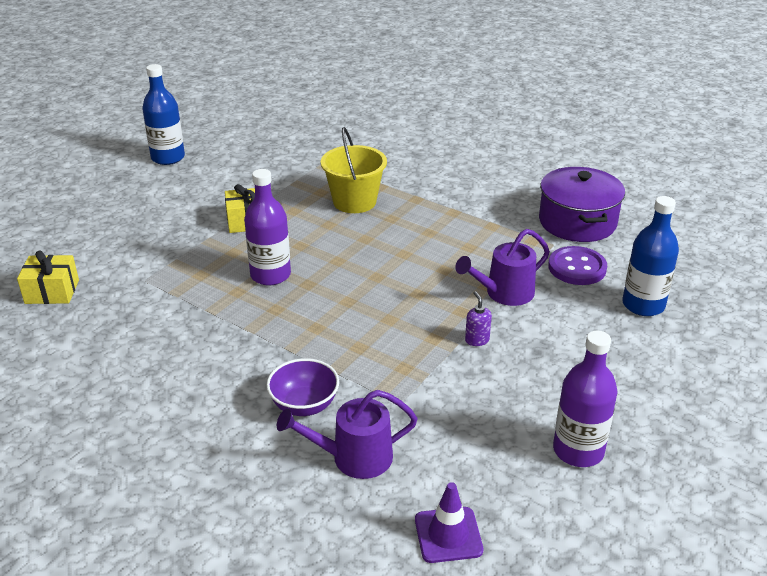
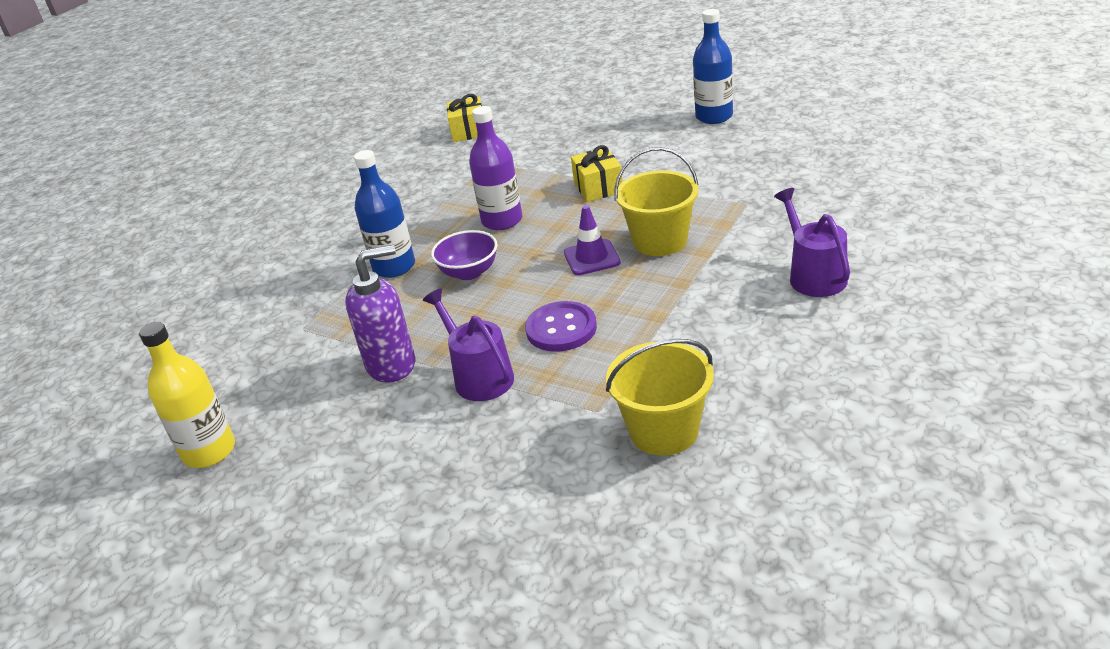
camera: 90 degrees right, 0 degrees up
purple bowl [266,358,339,416] -> purple bowl moved to [431,230,498,280]
purple watering can [277,390,418,479] -> purple watering can moved to [774,188,850,297]
purple traffic cone [415,482,483,563] -> purple traffic cone moved to [564,205,621,275]
purple soap dispenser [465,291,492,346] -> purple soap dispenser [345,245,415,383], size x2.22
purple pot [539,167,625,242] -> yellow bucket [606,339,714,456]
purple button [548,246,607,285] -> purple button moved to [525,301,597,352]
purple bottle [553,331,618,467] -> yellow bottle [139,322,235,468]
blue bottle [622,196,679,316] -> blue bottle moved to [354,150,415,278]

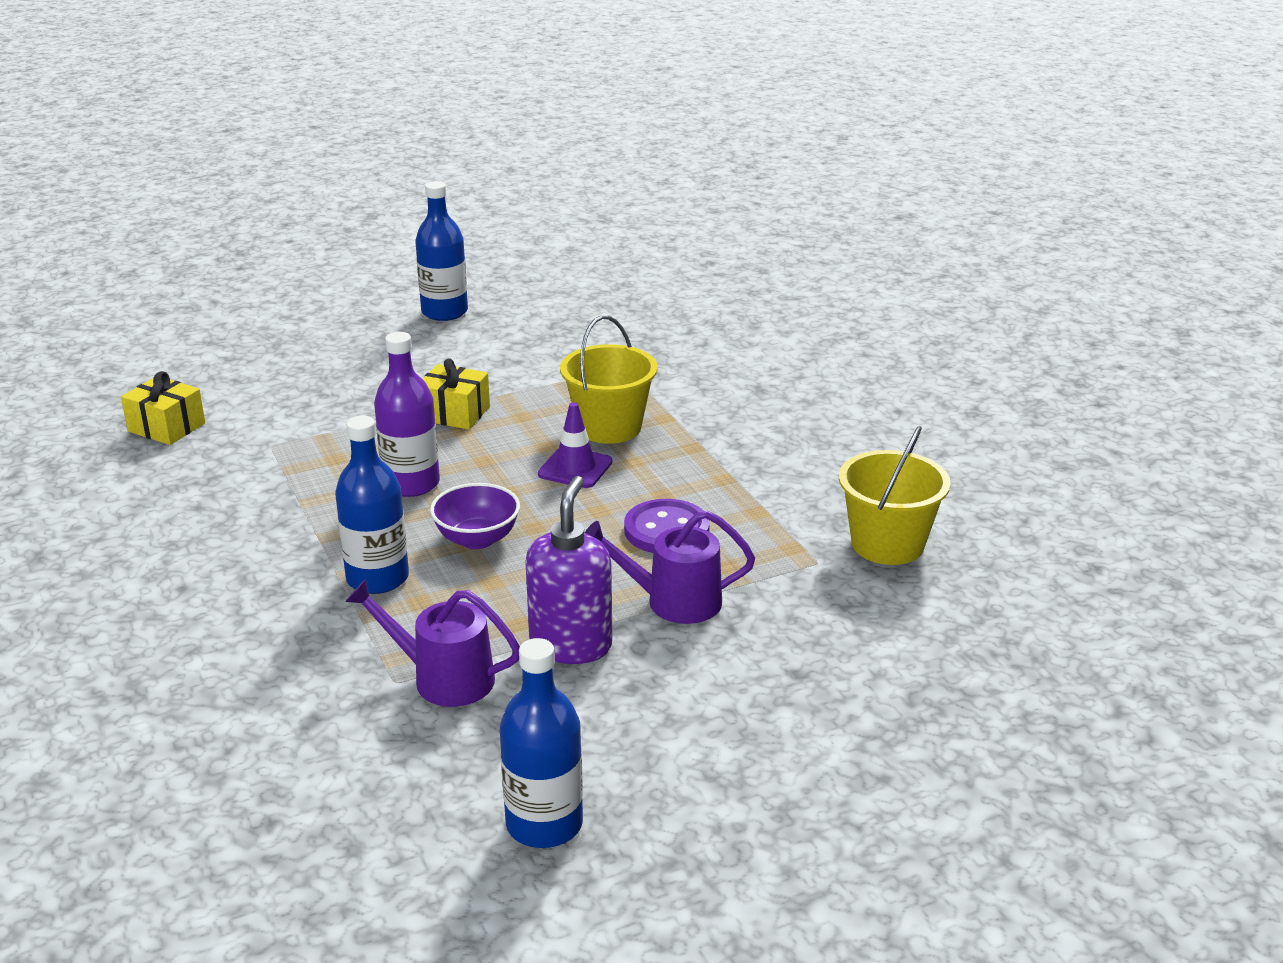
camera: 60 degrees left, 5 degrees down
yellow bottle [139,322,235,468] -> blue bottle [500,638,583,848]
purple watering can [774,188,850,297] -> purple watering can moved to [345,579,520,707]

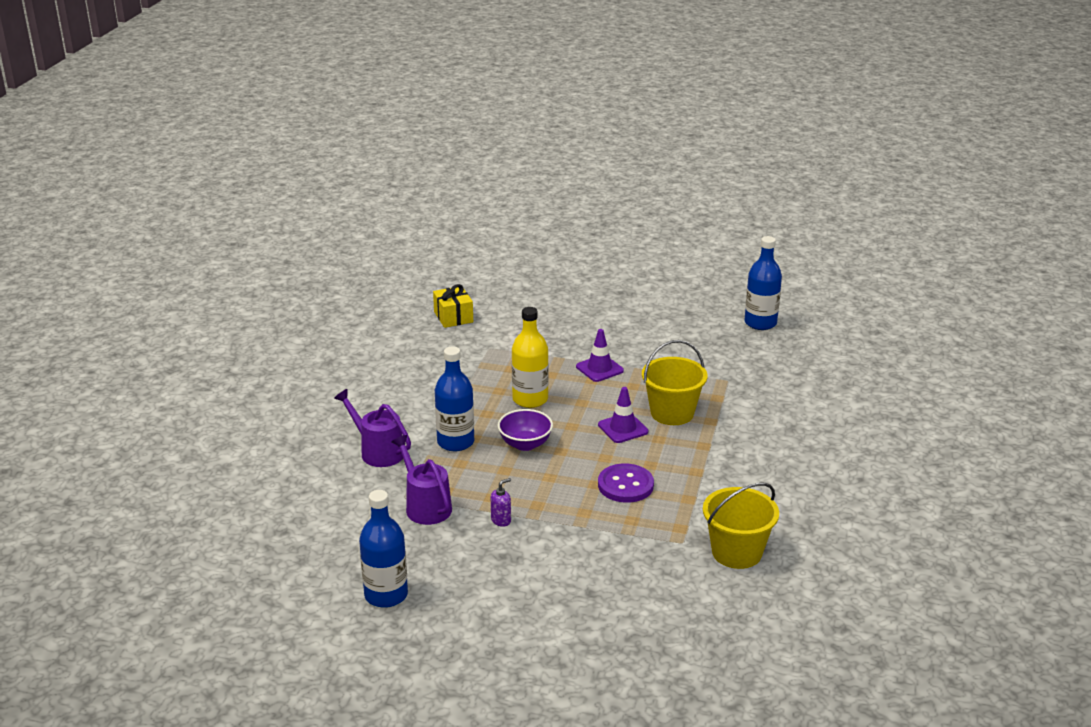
camera: 40 degrees right, 0 degrees up
purple bottle [374,332,440,497] -> yellow bottle [512,307,548,408]
blue bottle [415,181,468,321] -> blue bottle moved to [744,236,782,330]
yellow gift [423,358,490,429] -> purple traffic cone [576,329,624,382]
purple soap dispenser [525,476,612,664] -> purple soap dispenser [491,478,511,527], size x0.45
purple watering can [585,511,755,624] -> purple watering can moved to [334,389,411,467]

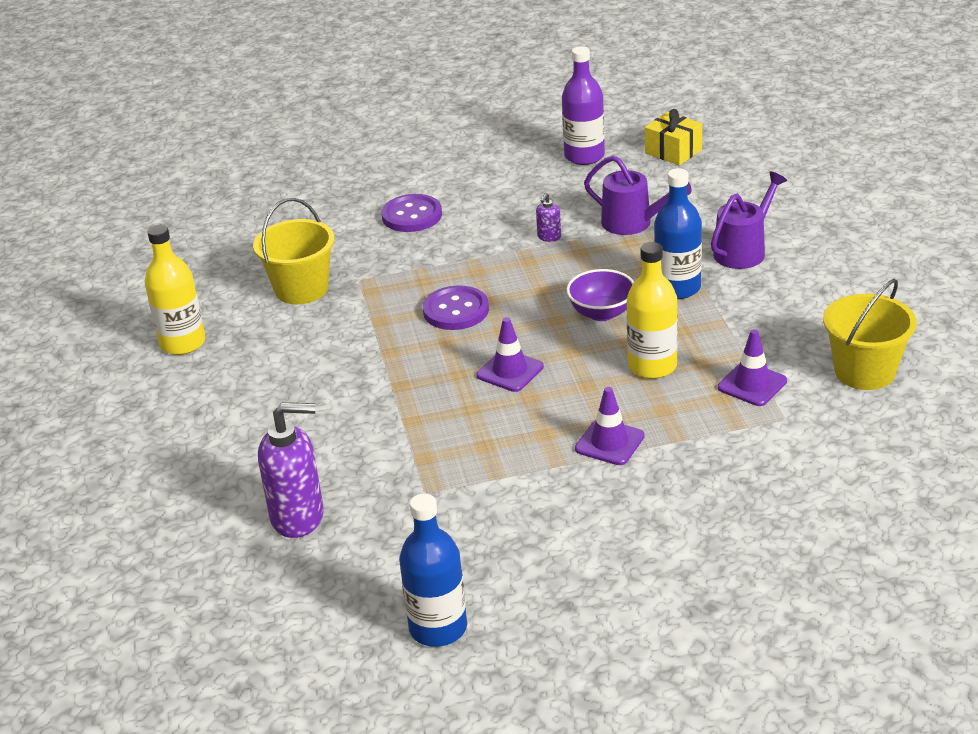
camera: 155 degrees right, 5 degrees up
purple watering can [334,389,411,467] -> purple watering can turned 60 degrees counterclockwise [711,172,787,269]
blue bottle [359,490,408,608] -> purple bottle [562,46,605,165]
yellow gift [433,284,473,328] -> yellow gift moved to [645,109,702,165]
yellow bucket [642,340,708,425] -> yellow bucket moved to [823,279,917,390]
none -> yellow bottle [145,225,206,355]
none -> purple soap dispenser [258,402,324,538]
none -> purple button [381,194,442,232]
none -> purple traffic cone [718,329,787,406]

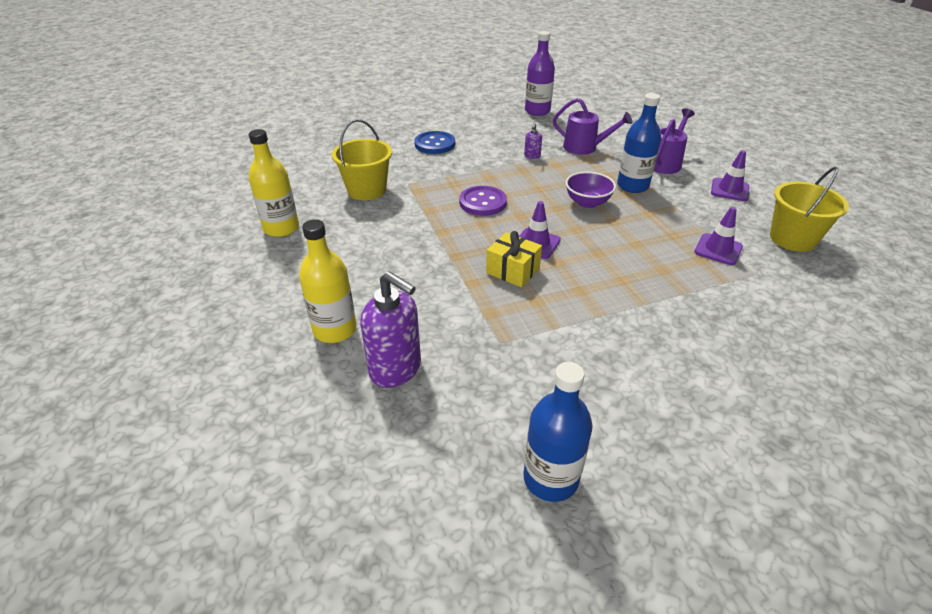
camera: 10 degrees left, 5 degrees up
purple soap dispenser [258,402,324,538] -> purple soap dispenser turned 45 degrees clockwise [360,271,421,388]
purple button [381,194,442,232] -> blue button [414,131,455,154]
purple traffic cone [575,387,645,465] -> purple traffic cone moved to [711,150,749,201]
yellow bottle [627,242,678,379] -> yellow bottle moved to [299,219,357,343]
yellow gift [645,109,702,165] -> yellow gift moved to [486,231,542,287]

